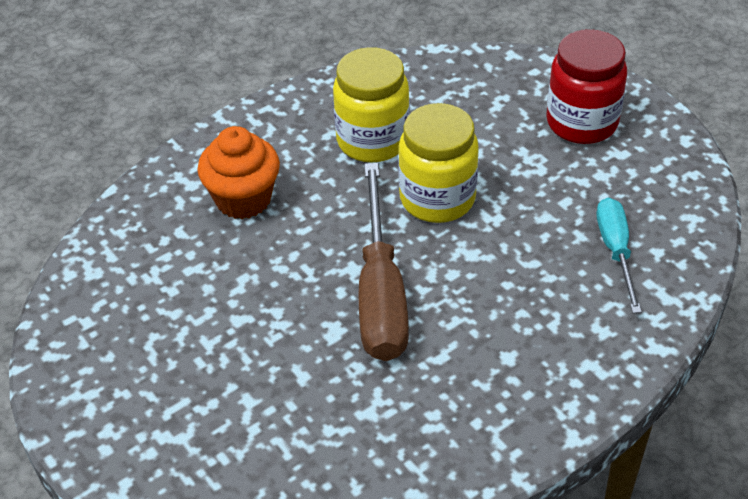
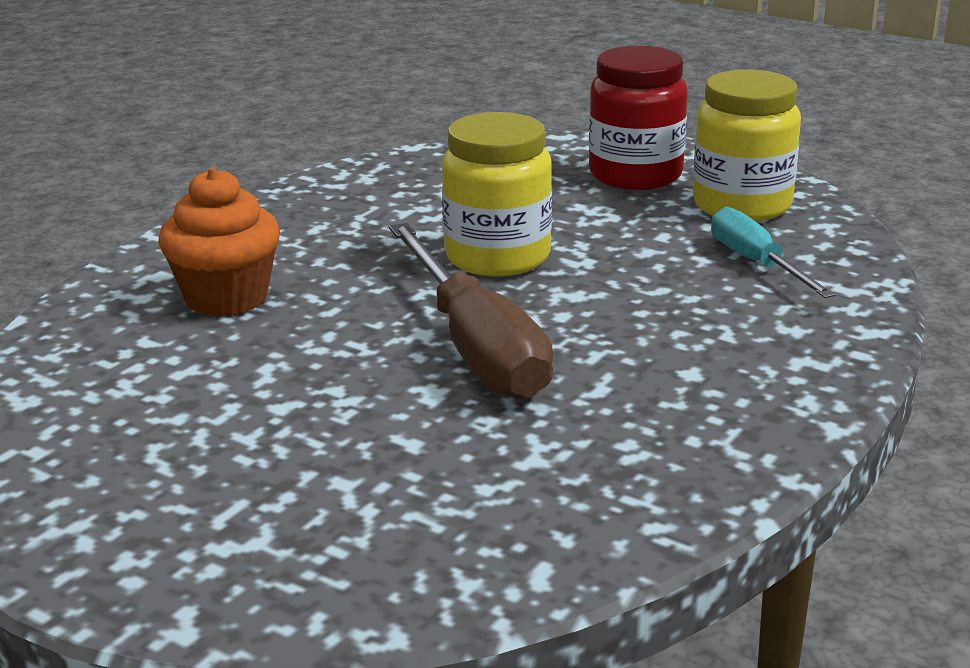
camera: 20 degrees left, 20 degrees down
yellow jar [333,47,410,162] -> yellow jar moved to [693,69,801,221]

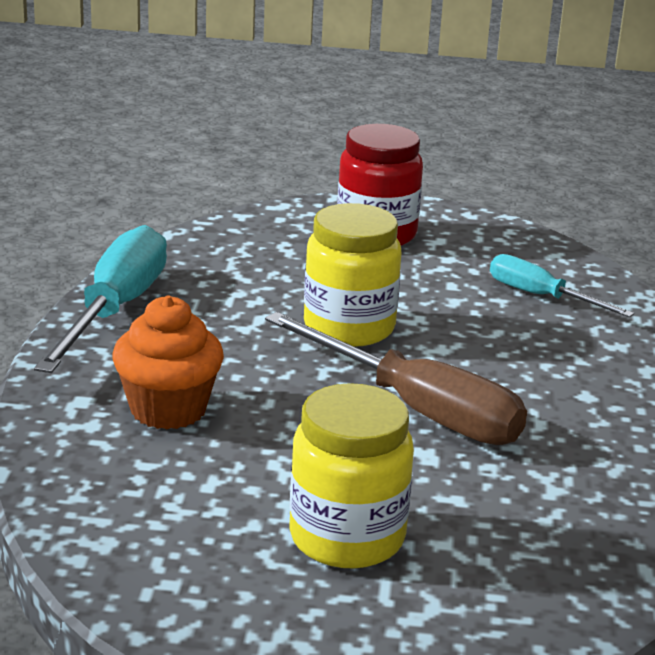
camera: 30 degrees left, 0 degrees up
yellow jar [693,69,801,221] -> yellow jar moved to [289,383,414,569]
none -> turquoise screwdriver [34,225,167,373]

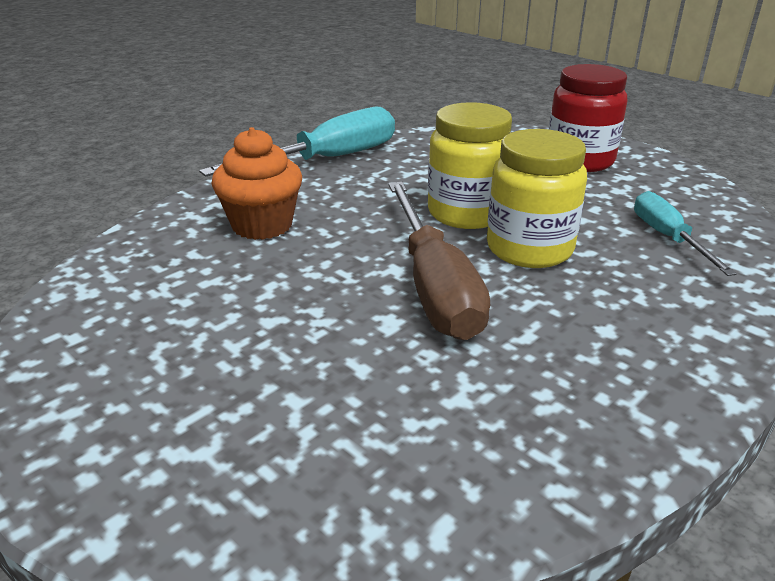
camera: 40 degrees right, 5 degrees up
yellow jar [289,383,414,569] -> yellow jar moved to [487,129,587,268]

